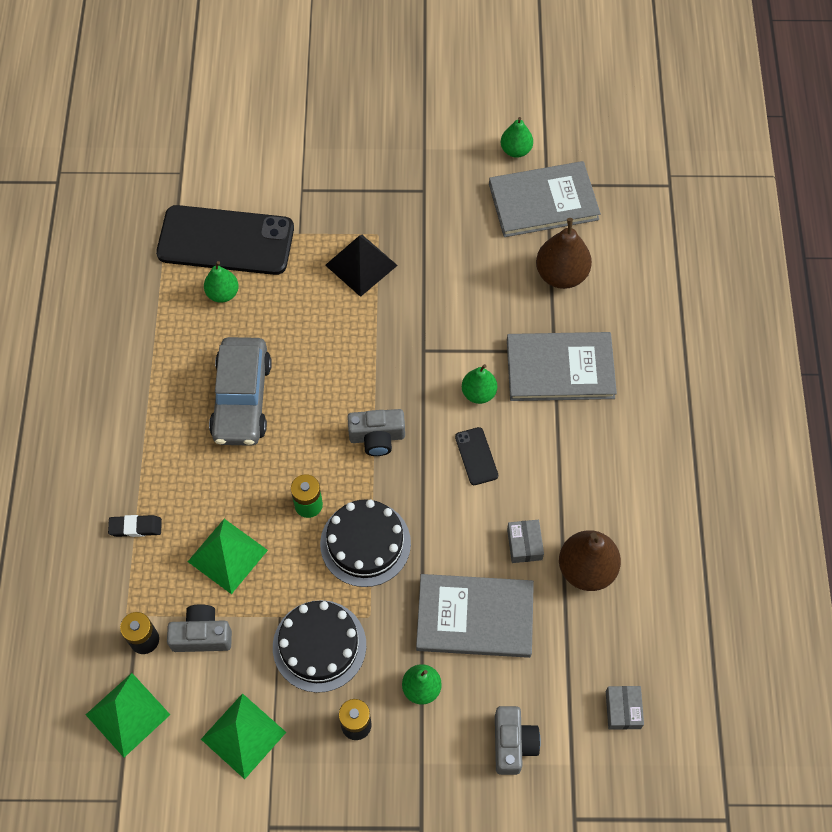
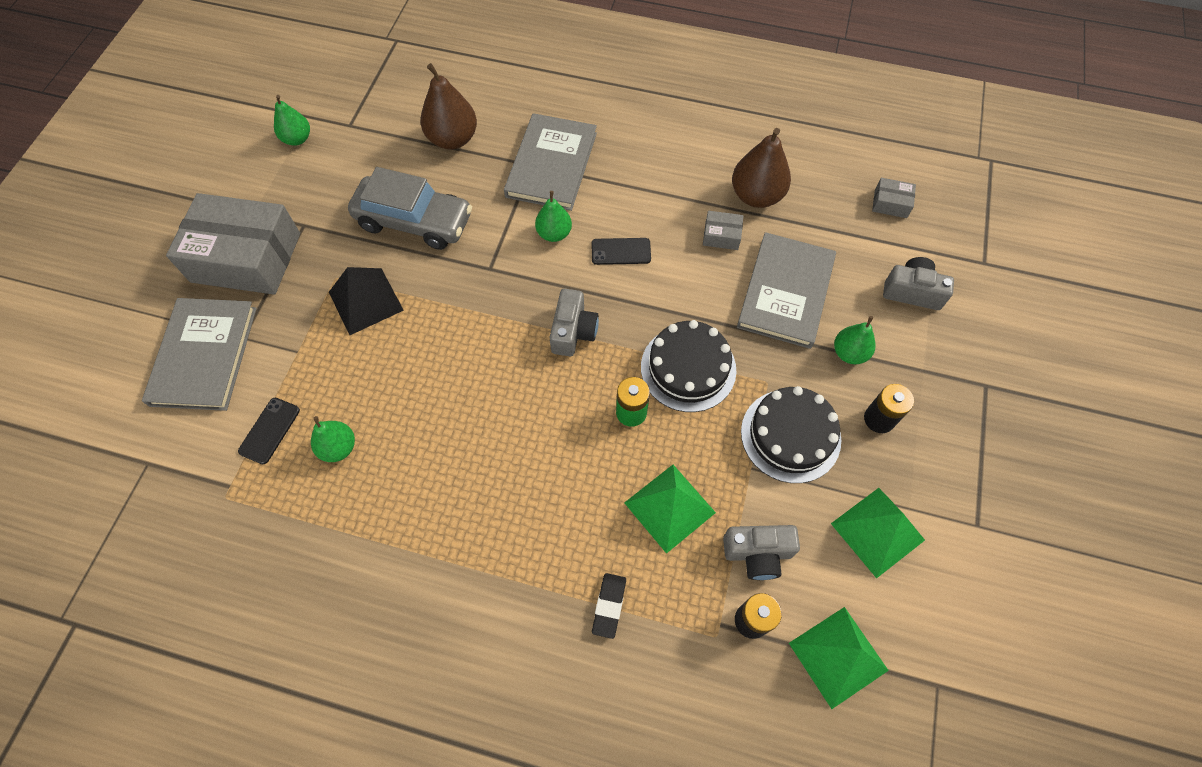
camera: 75 degrees left, 0 degrees up
black phone [156,205,294,275] -> black phone [238,398,300,464], size x0.42
grey camera [167,604,232,652] -> grey camera turned 105 degrees counterclockwise [723,525,800,580]
grey car [209,337,272,446] -> grey car moved to [348,167,472,250]
grey book [489,161,601,237] -> grey book moved to [142,298,257,411]
none -> grey box [166,193,300,295]

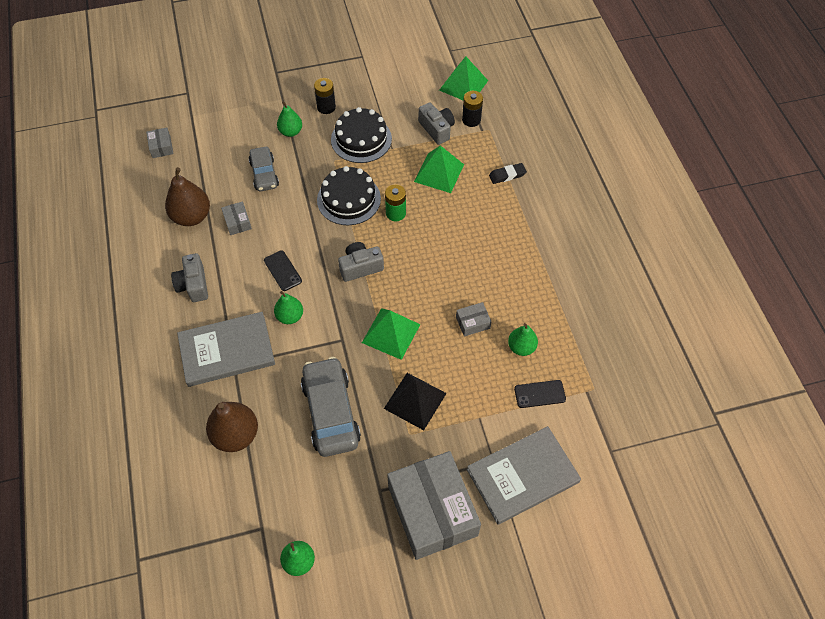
camera: 120 degrees left, 5 degrees down
grey book [737,232,836,349] -> grey car [249,147,279,191]
green pyramid [831,488,925,578] -> green pyramid moved to [362,308,421,360]
grey camera [883,257,954,310] -> grey camera moved to [171,253,208,302]
none -> grey box [456,302,492,337]

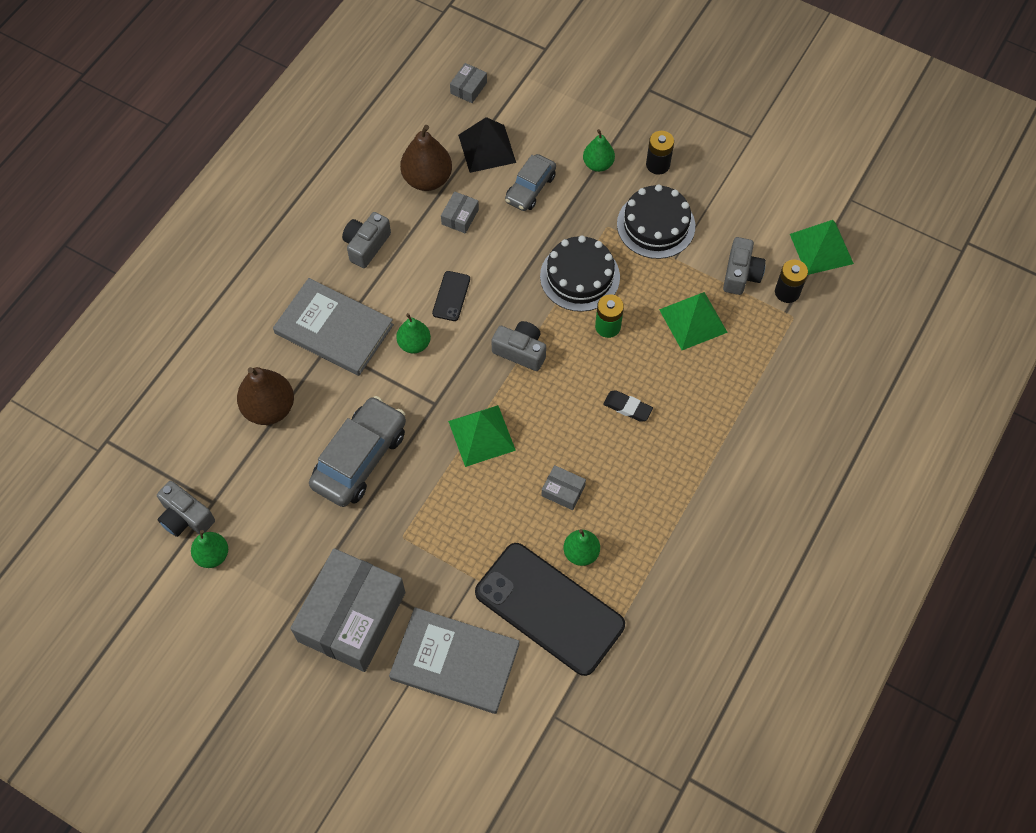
camera: 45 degrees right, 5 degrees up
black pyramid [384,373,447,430] -> black pyramid moved to [458,117,516,173]
black eraser [489,163,527,184] -> black eraser moved to [603,390,653,422]
black phone [514,380,566,408] -> black phone [475,543,625,676], size x2.41
none -> grey camera [157,481,215,537]

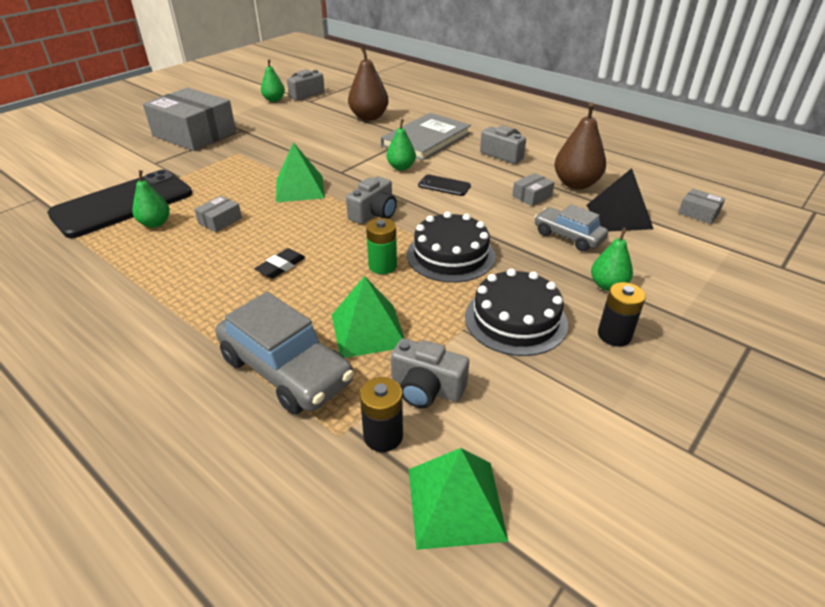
camera: 100 degrees right, 25 degrees down
grey car [309,396,406,507] -> grey car moved to [215,292,354,414]
grey book [389,607,520,714] -> none
grey box [441,191,479,234] -> grey box turned 75 degrees counterclockwise [512,173,555,206]

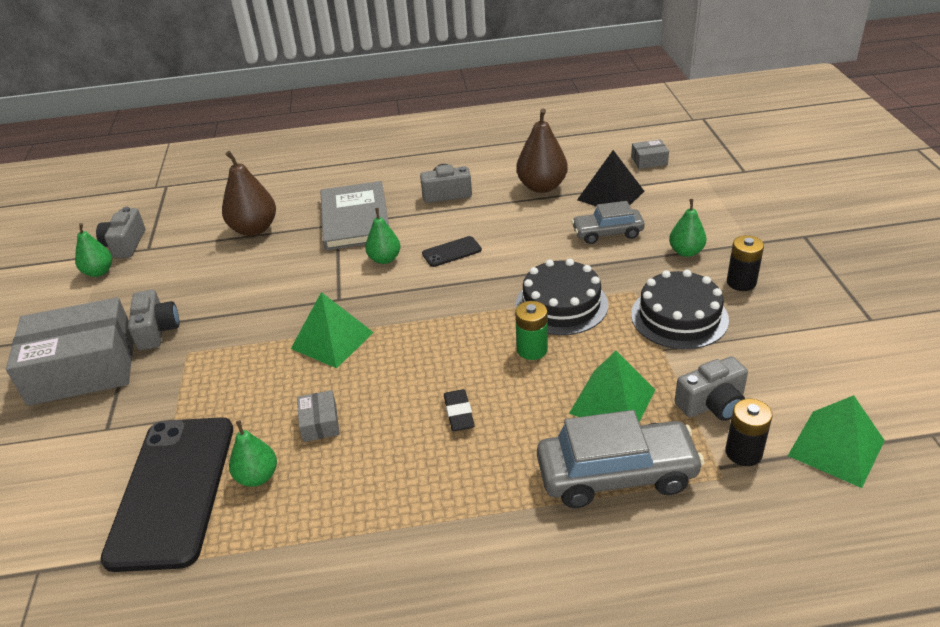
camera: 45 degrees left, 0 degrees up
grey camera [346,176,397,224] -> grey camera moved to [128,290,180,350]
grey box [512,173,555,206] -> none

